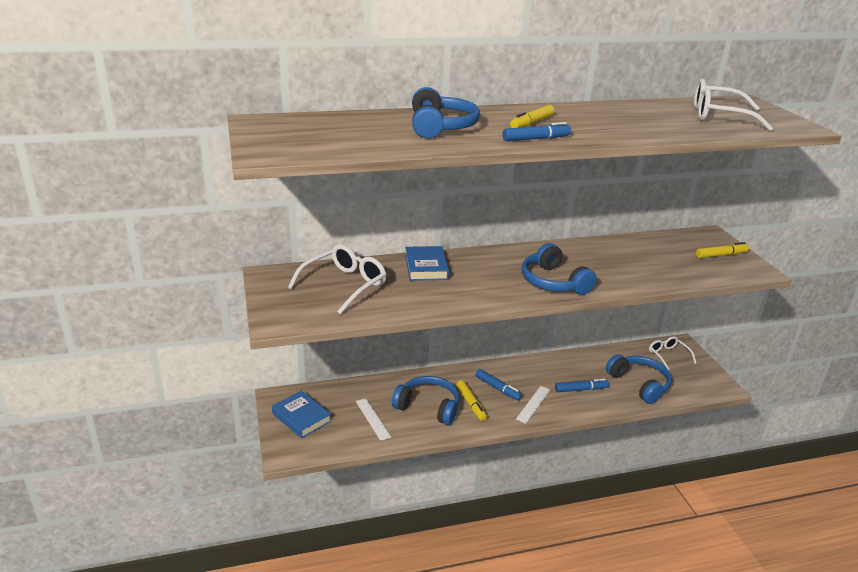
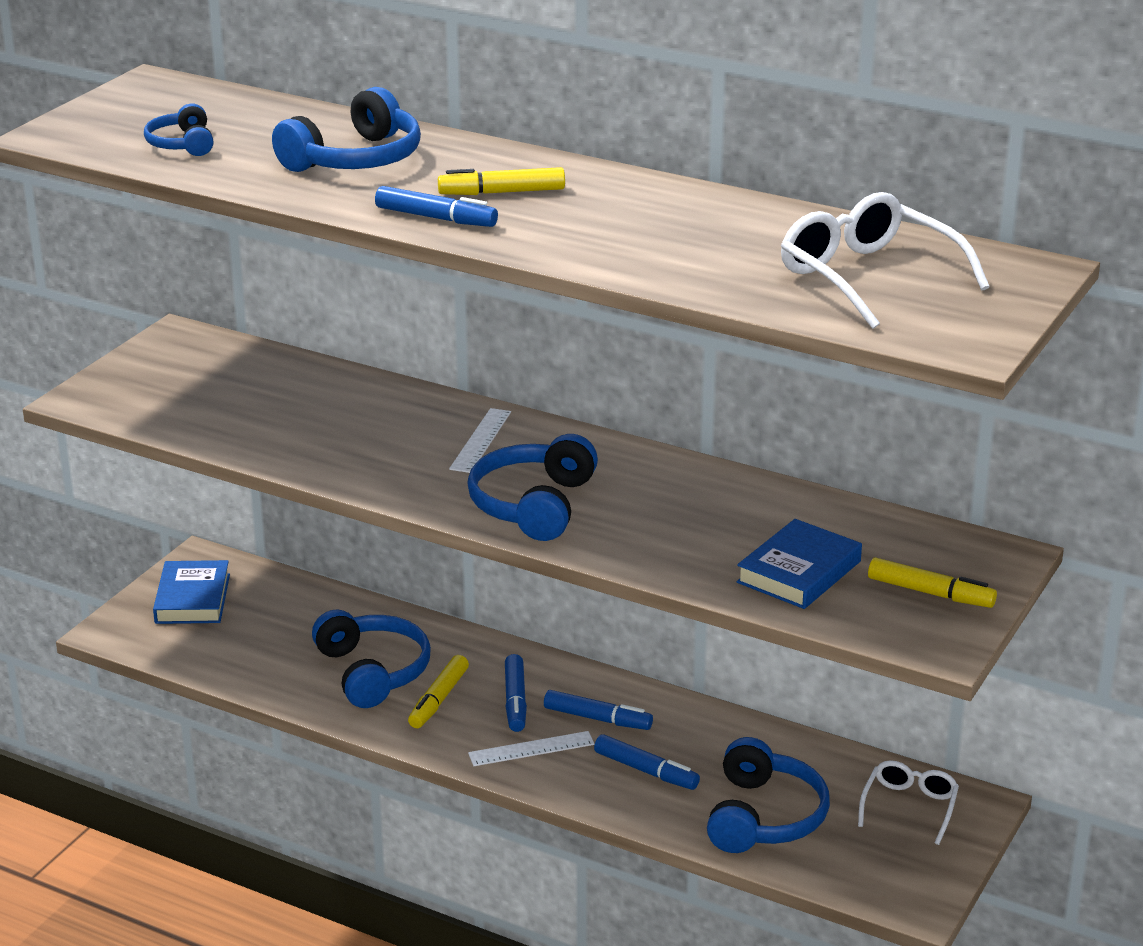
camera: 45 degrees right, 0 degrees up
white glasses [288,244,387,314] -> none
white ruler [356,398,391,441] -> white ruler moved to [449,408,511,473]
blue book [405,246,449,281] -> blue book moved to [737,519,862,609]
none -> blue headphones [144,103,213,156]
none -> blue marker [544,690,653,730]

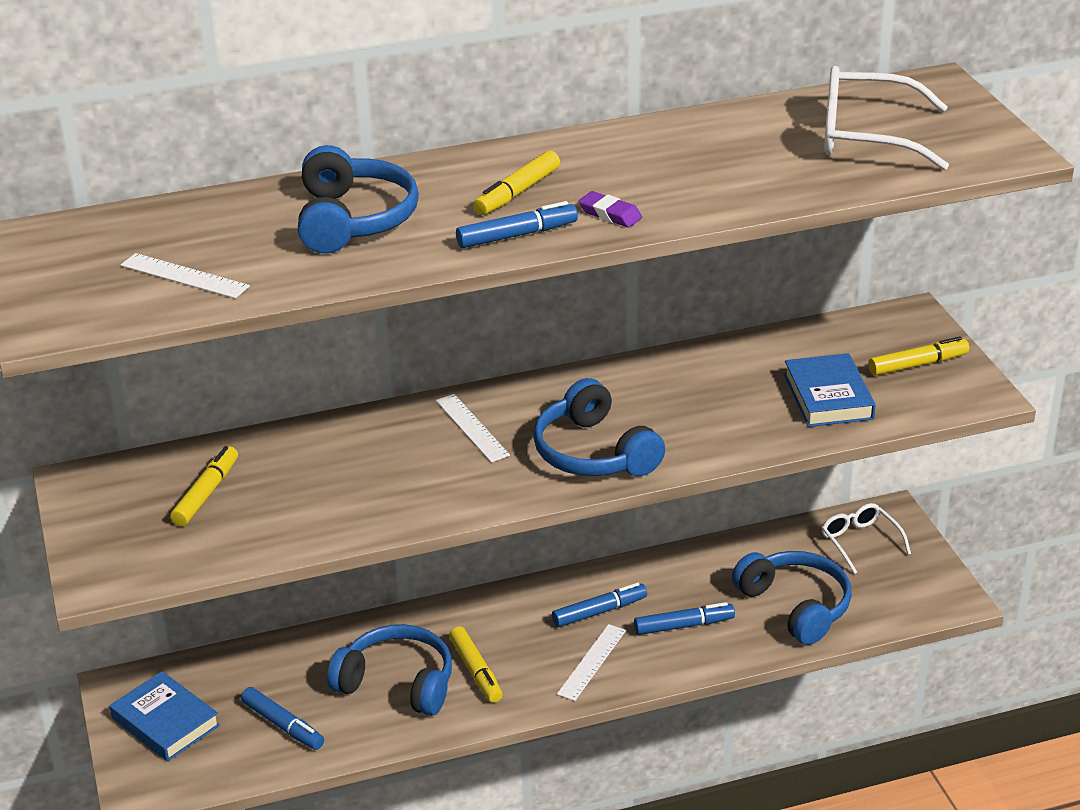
camera: 45 degrees left, 5 degrees up
blue headphones [144,103,213,156] -> white ruler [121,253,250,299]
blue marker [505,654,527,732] -> blue marker moved to [241,687,324,750]
none -> yellow marker [170,446,238,526]
none -> purple eraser [579,191,642,227]

